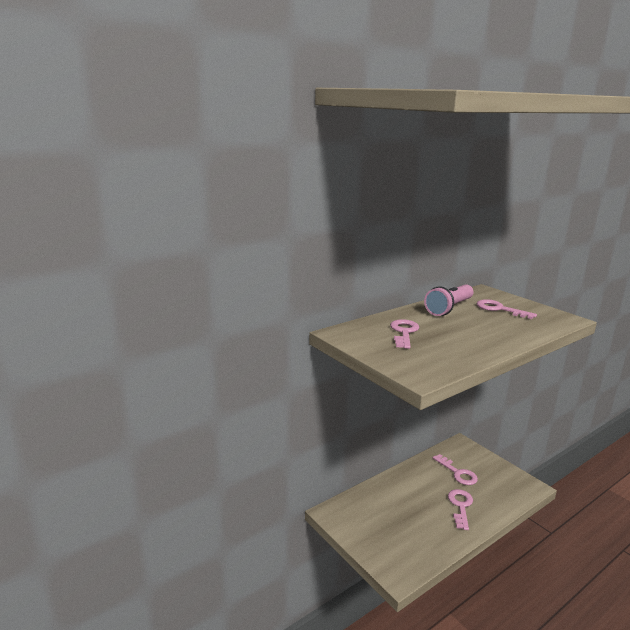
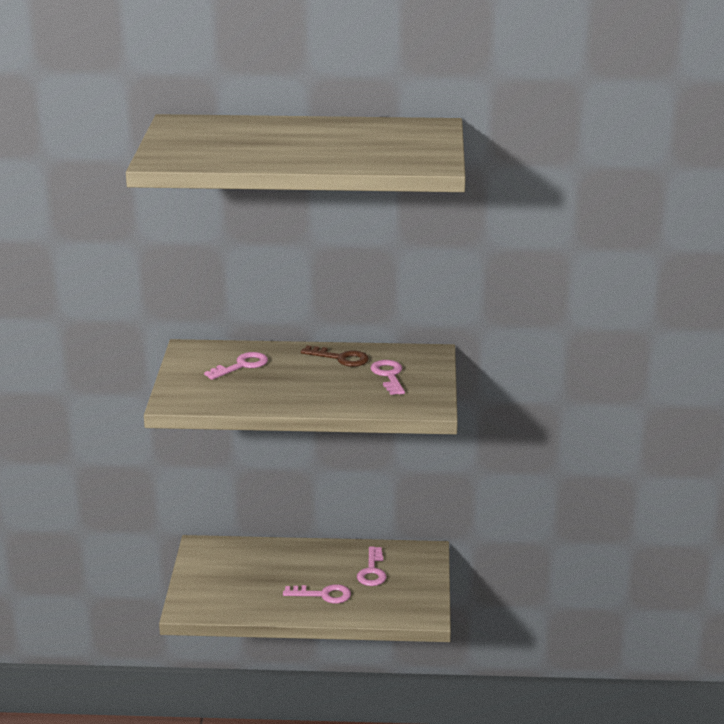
camera: 40 degrees right, 5 degrees up
pink flashlight [424,284,473,316] -> brown key [301,346,369,367]
pink key [448,489,473,530] -> pink key turned 45 degrees clockwise [283,584,351,604]

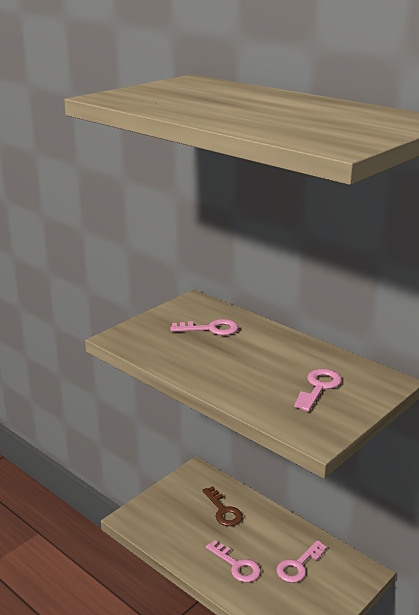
camera: 40 degrees right, 0 degrees up
brown key [301,346,369,367] -> brown key moved to [202,486,243,526]

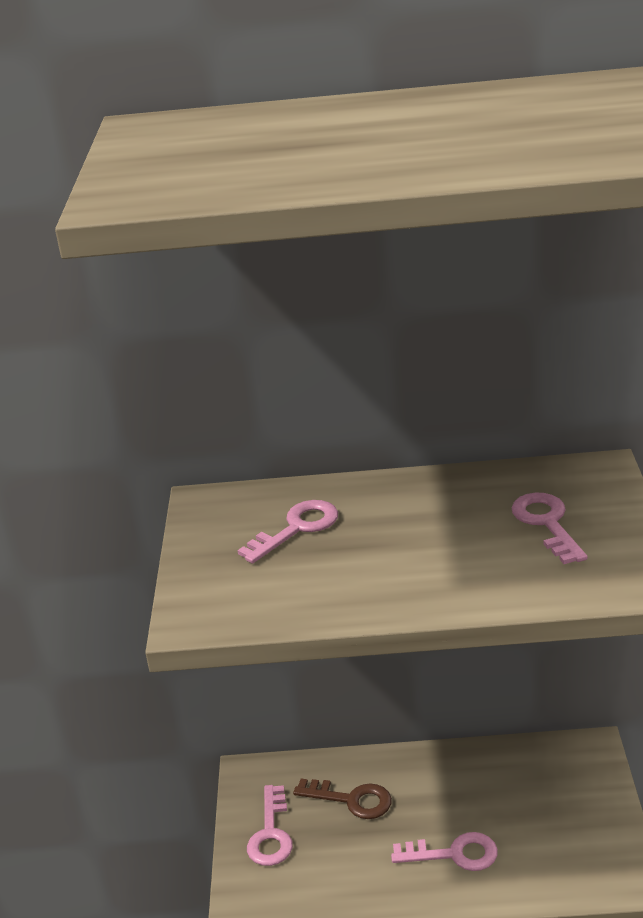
camera: 40 degrees left, 5 degrees up
pink key [276,540,327,583] -> pink key moved to [247,785,293,866]

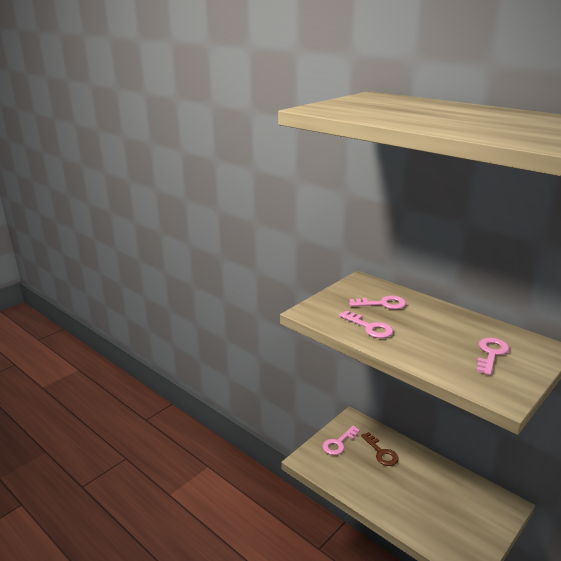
camera: 40 degrees right, 5 degrees down
pink key [391,832,498,871] -> pink key moved to [339,310,393,338]

